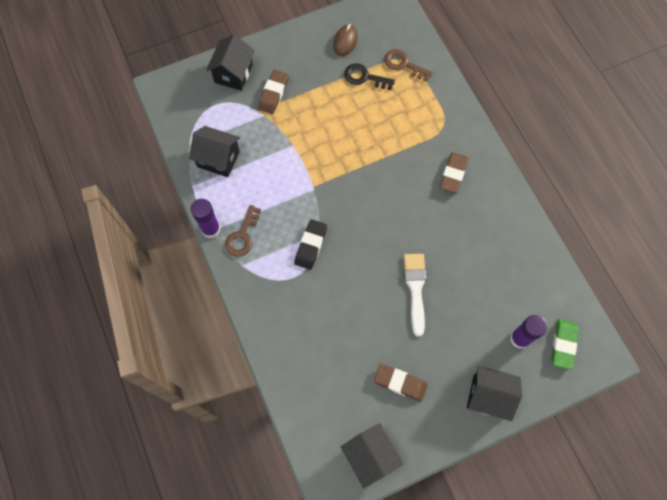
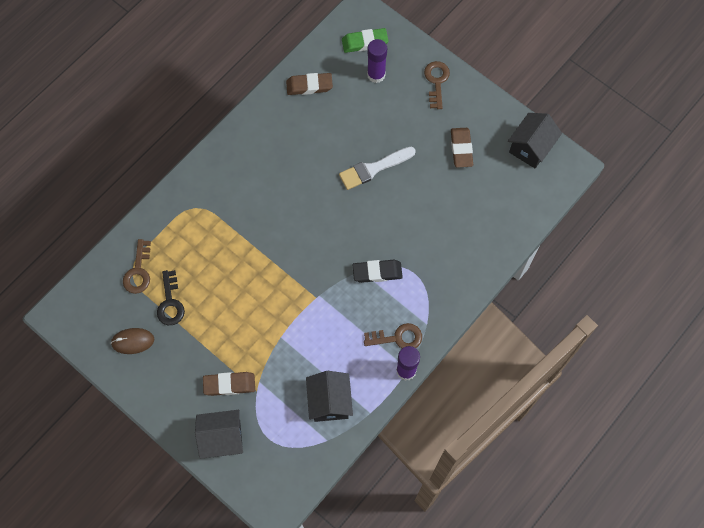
camera: 115 degrees left, 0 degrees up
brown eraser [440,152,468,193] -> brown eraser moved to [286,73,333,95]
black house [467,365,522,421] -> brown key [424,61,450,109]

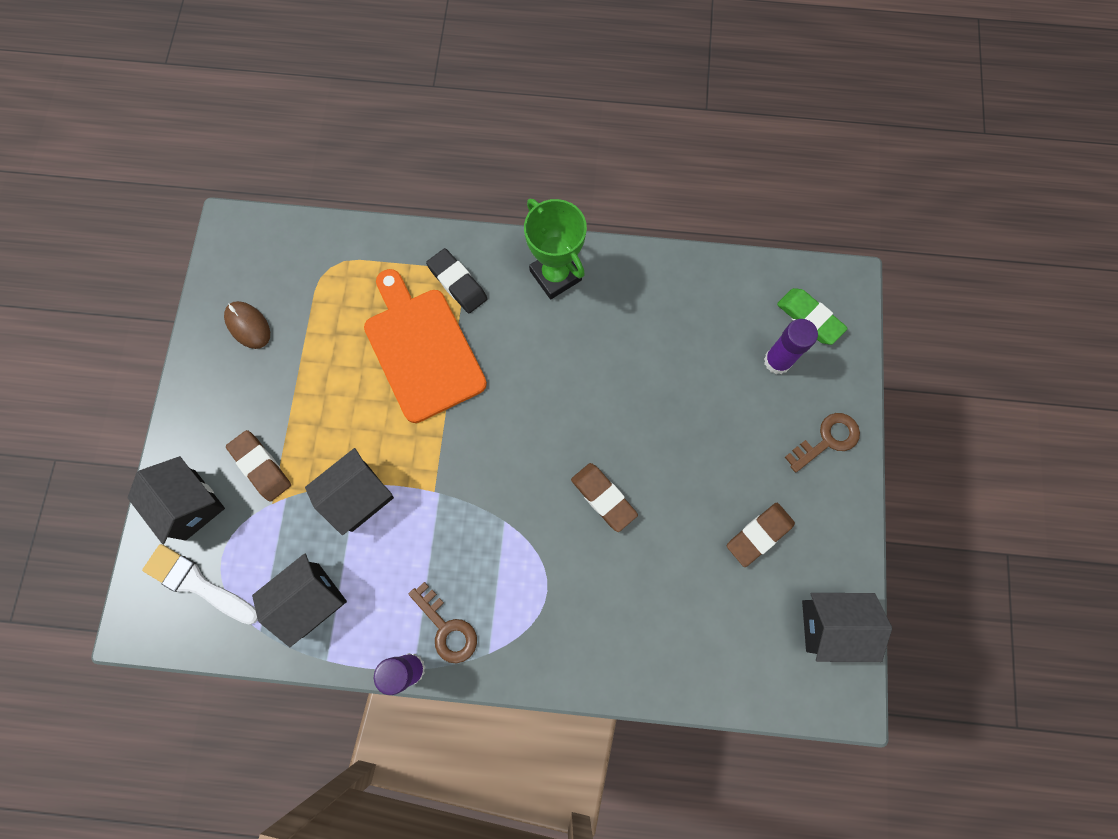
camera: 55 degrees right, 5 degrees up
brown key [123,239,151,294] -> none
black key [157,270,185,325] -> none
brown eraser [286,73,333,95] -> brown eraser moved to [571,463,638,532]
white brush [339,147,416,190] -> white brush moved to [142,544,258,625]
black eraser [353,260,403,283] -> black eraser moved to [426,248,487,313]
none -> black house [305,448,394,535]
none -> orange cutting board [364,269,487,423]
none -> green trophy [524,199,587,299]

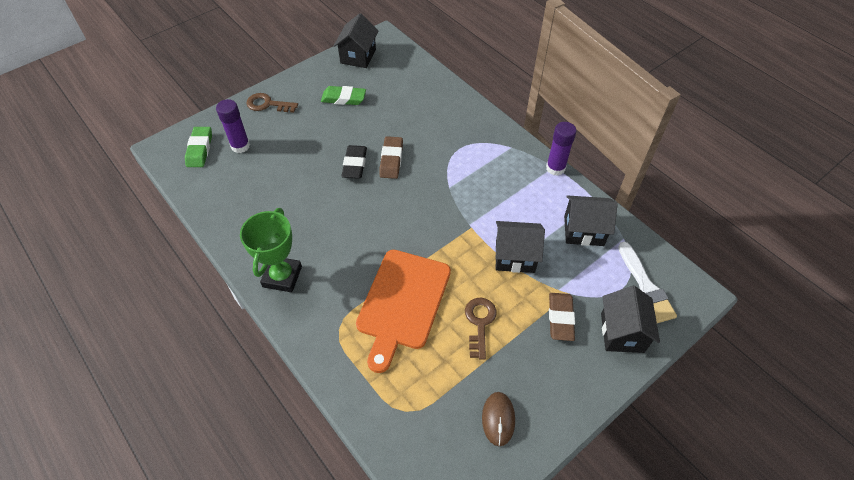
camera: 135 degrees left, 20 degrees down
brown key [408,582,477,663] -> brown key moved to [465,298,497,360]
black eraser [426,248,487,313] -> black eraser moved to [341,145,367,179]
brown eraser [727,503,795,567] -> green eraser [321,86,366,105]
black house [802,593,892,662] -> black house turned 60 degrees clockwise [334,13,379,68]

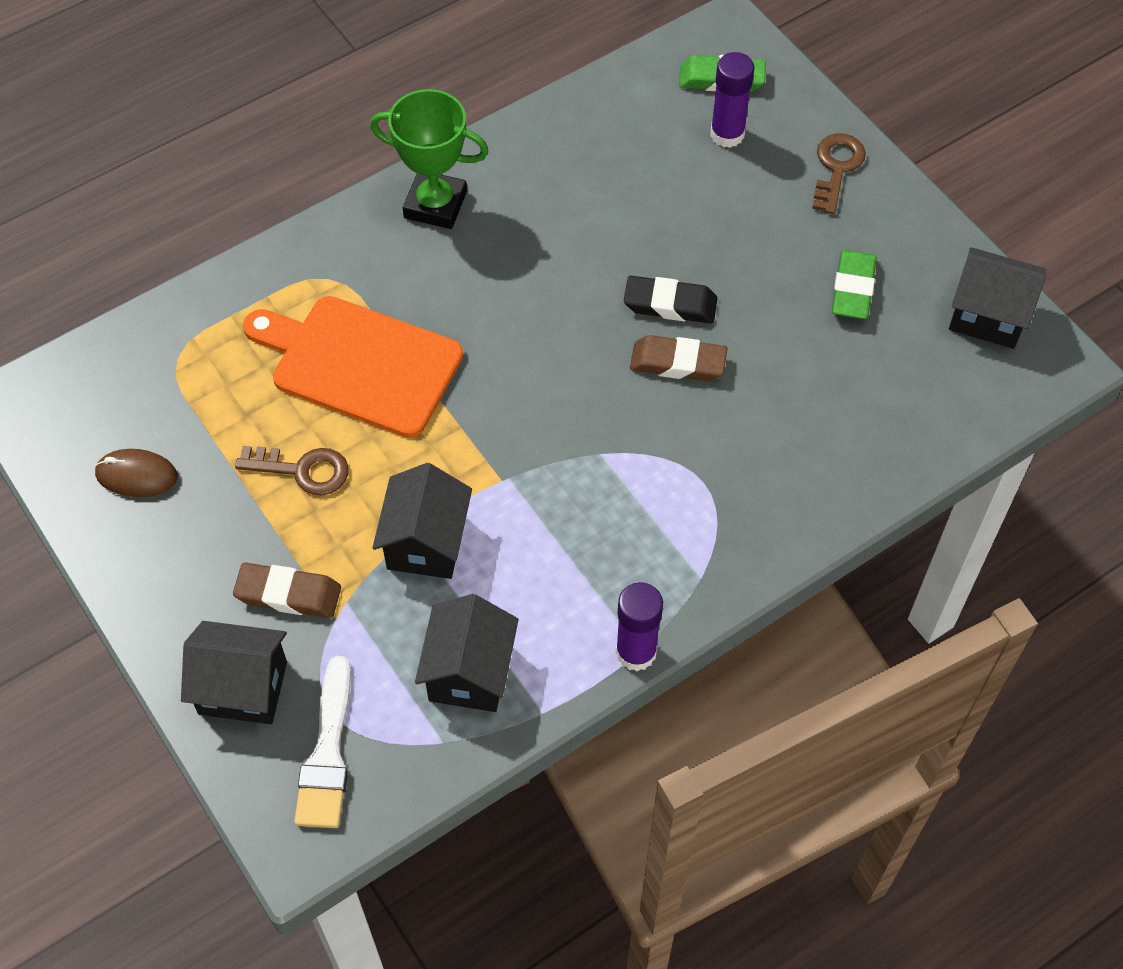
camera: 95 degrees right, 5 degrees up
white brush [618,242,677,323] -> white brush turned 75 degrees counterclockwise [294,656,351,828]

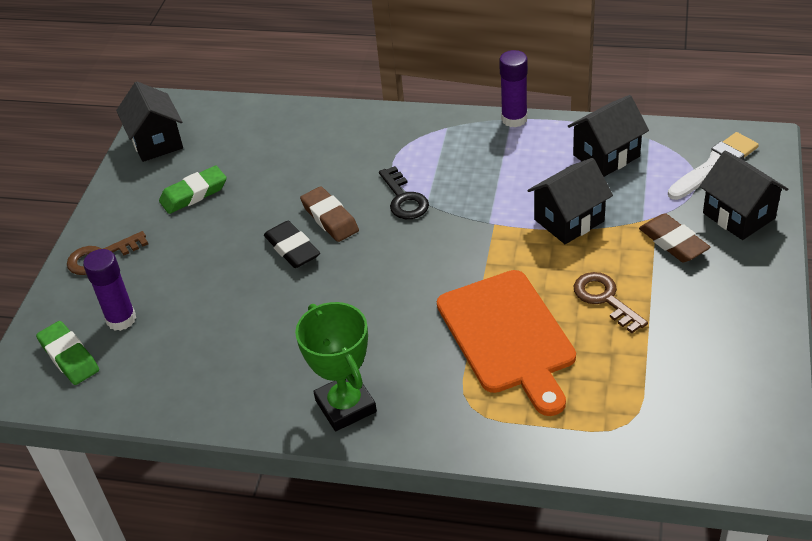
camera: 130 degrees left, 15 degrees down
brown mouse [94,449,178,497] -> none
none -> black key [379,166,429,219]

